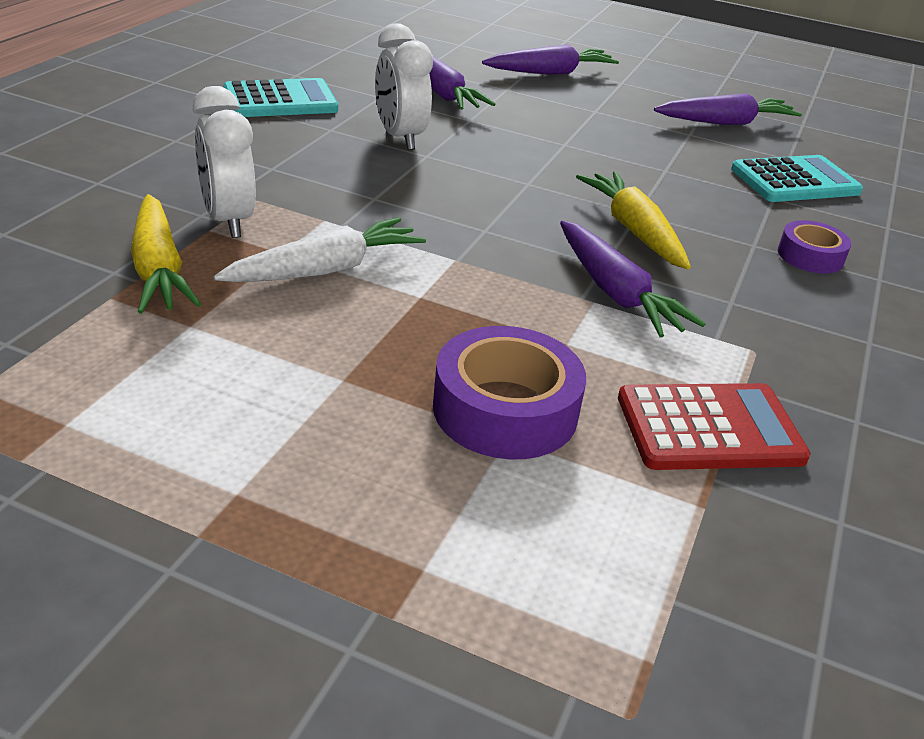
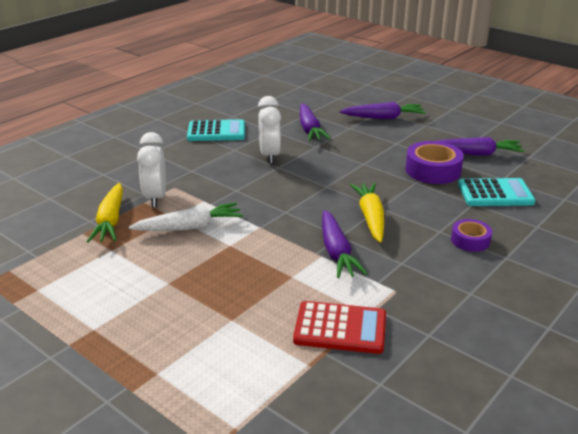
camera: 20 degrees right, 5 degrees down
purple tape [433,326,586,459] -> purple tape moved to [405,141,464,184]

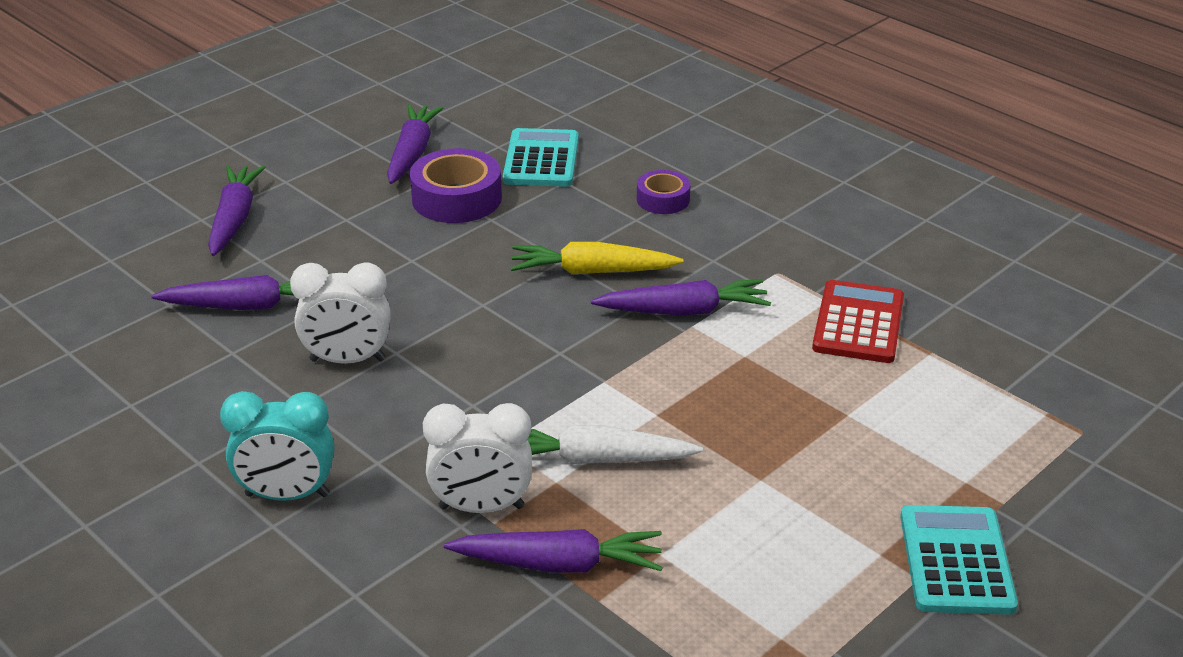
camera: 85 degrees left, 5 degrees up
yellow carrot [87,183,123,242] -> purple carrot [444,529,663,573]
white carrot [129,202,243,231] -> white carrot turned 75 degrees counterclockwise [527,425,703,464]
turquoise calculator [187,119,245,141] -> turquoise calculator moved to [900,505,1018,615]
none -> turquoise clock [220,391,334,501]

